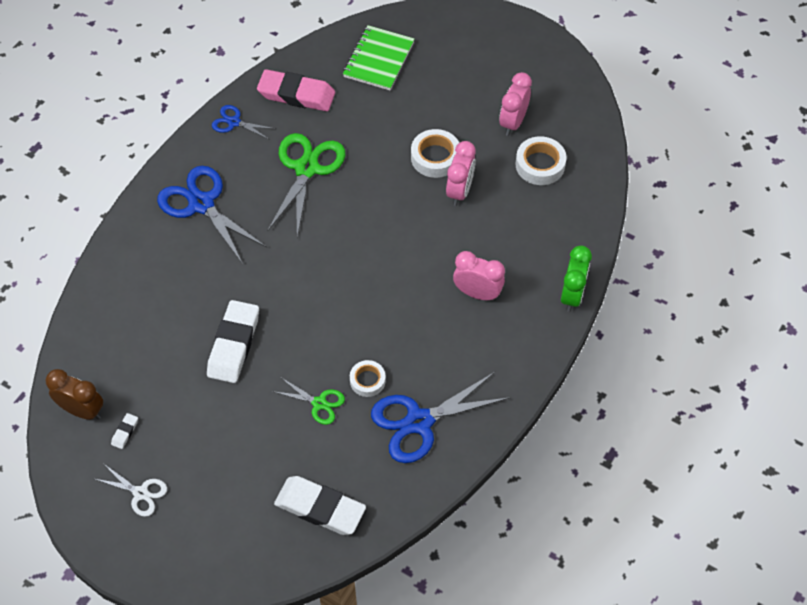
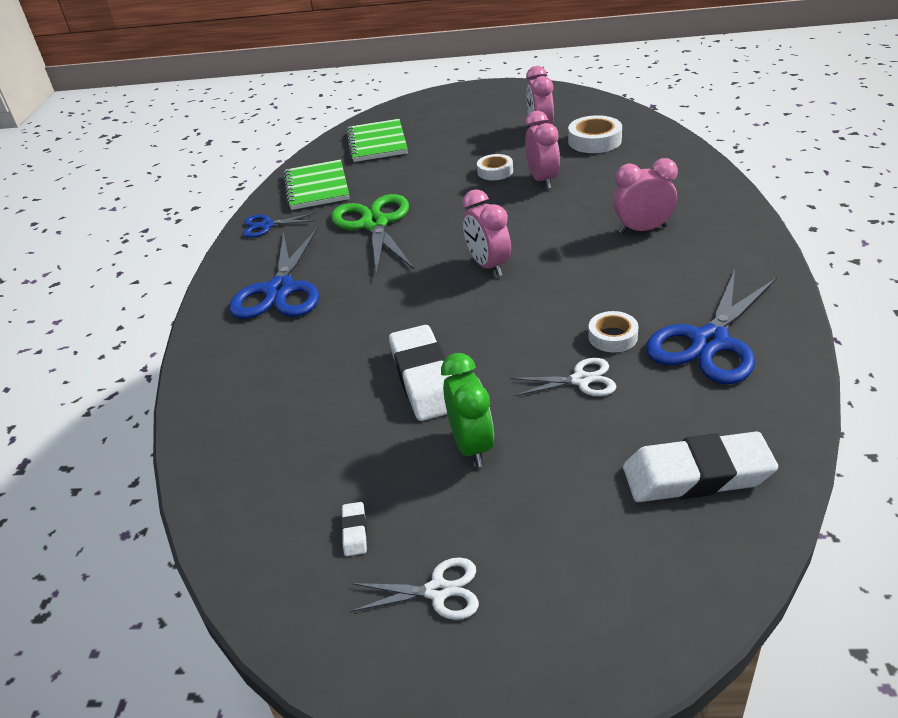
camera: 25 degrees left, 20 degrees down
brown clock [45,369,103,420] -> none
blue scissors [157,166,267,264] -> blue scissors turned 105 degrees counterclockwise [229,228,319,319]
pink eraser [257,69,335,111] -> green notebook [284,160,350,210]
green scissors [272,377,345,425] -> white scissors [511,358,616,396]
white tape [411,129,459,178] -> white tape [477,154,513,180], size x0.65
green clock [561,245,592,312] -> green clock moved to [441,353,494,467]
none -> pink clock [462,189,511,276]

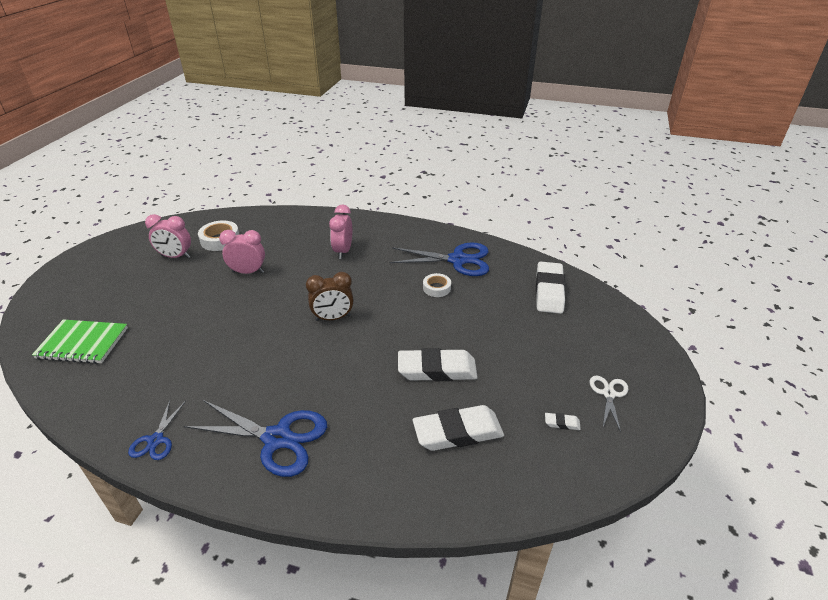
camera: 80 degrees left, 0 degrees up
green notebook [284,160,350,210] -> none
green scissors [331,194,415,276] -> none
green clock [441,353,494,467] -> none
pink clock [462,189,511,276] -> brown clock [306,272,354,321]
white tape [477,154,513,180] -> none
white scissors [511,358,616,396] -> none
blue scissors [646,270,777,384] -> blue scissors turned 45 degrees counterclockwise [389,243,489,276]
none -> white eraser [413,405,504,451]

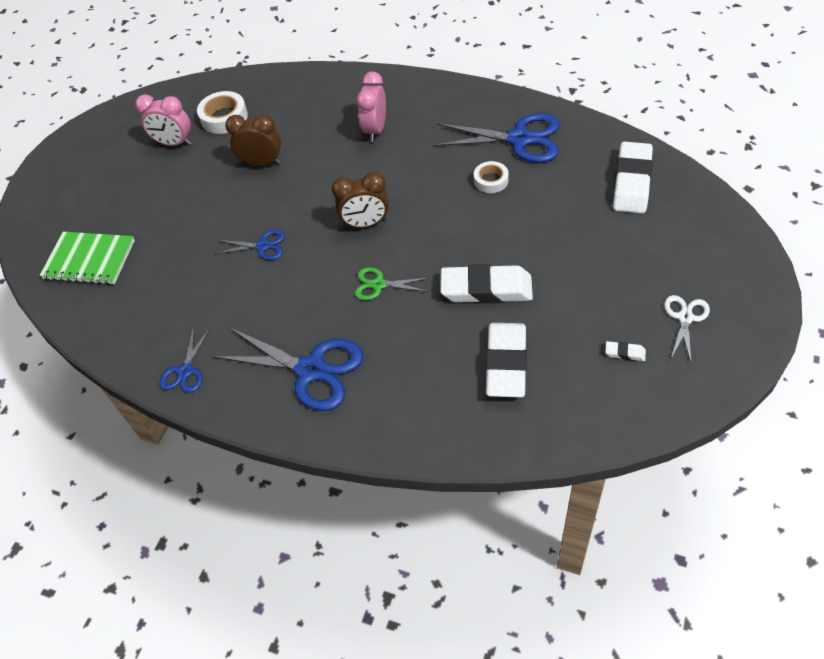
camera: 10 degrees right, 15 degrees up
pink clock [219,230,265,274] -> brown clock [225,114,281,166]
white eraser [413,405,504,451] -> white eraser turned 75 degrees counterclockwise [486,323,527,398]
none -> blue scissors [214,230,285,260]
none -> green scissors [355,267,429,300]

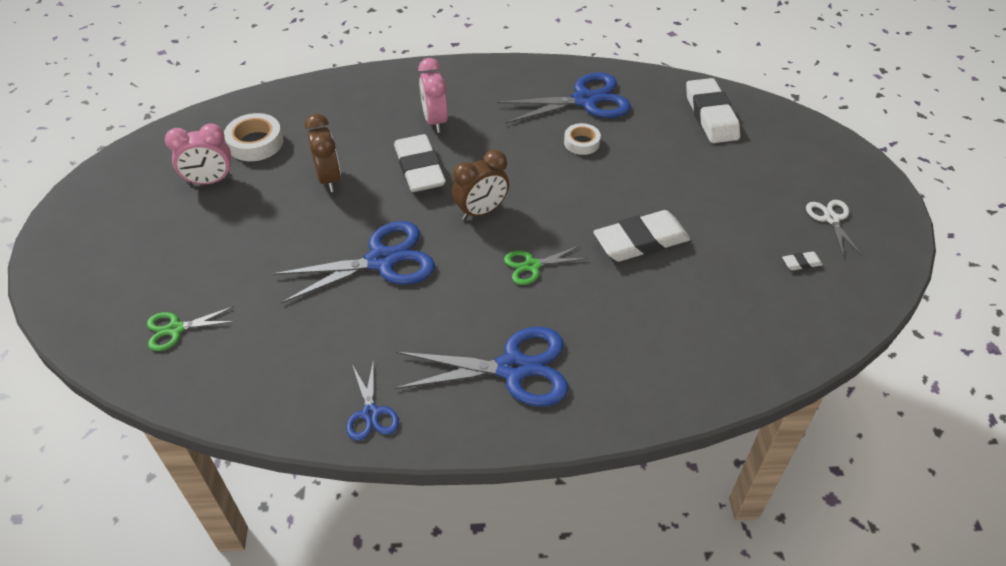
camera: 30 degrees left, 5 degrees down
green notebook [40,232,135,285] -> green scissors [147,306,236,351]
blue scissors [214,230,285,260] -> blue scissors [272,221,435,304], size x1.90
brown clock [225,114,281,166] -> brown clock turned 90 degrees clockwise [305,114,341,192]
white eraser [486,323,527,398] -> white eraser moved to [394,134,446,192]

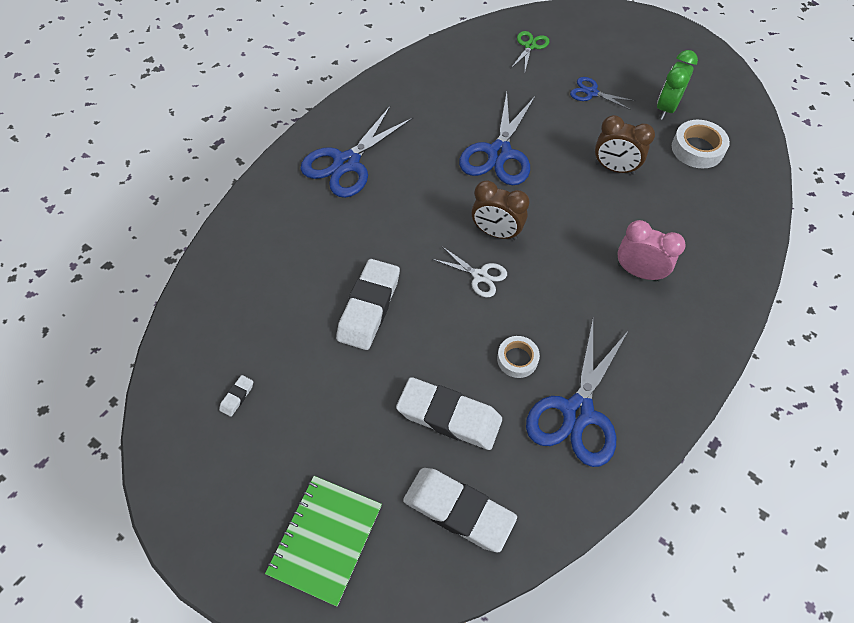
camera: 130 degrees right, 10 degrees up
pink clock [165,123,233,185] -> green clock [657,50,698,120]
blue scissors [346,359,399,441] -> blue scissors moved to [570,77,635,110]
white eraser [394,134,446,192] -> white eraser moved to [396,377,502,450]
brown clock [452,150,509,220] -> brown clock turned 75 degrees counterclockwise [472,180,530,240]
green scissors [504,245,588,285] -> none
white scissors [806,200,862,257] -> white scissors moved to [432,246,507,298]
none -> green notebook [265,476,382,607]

